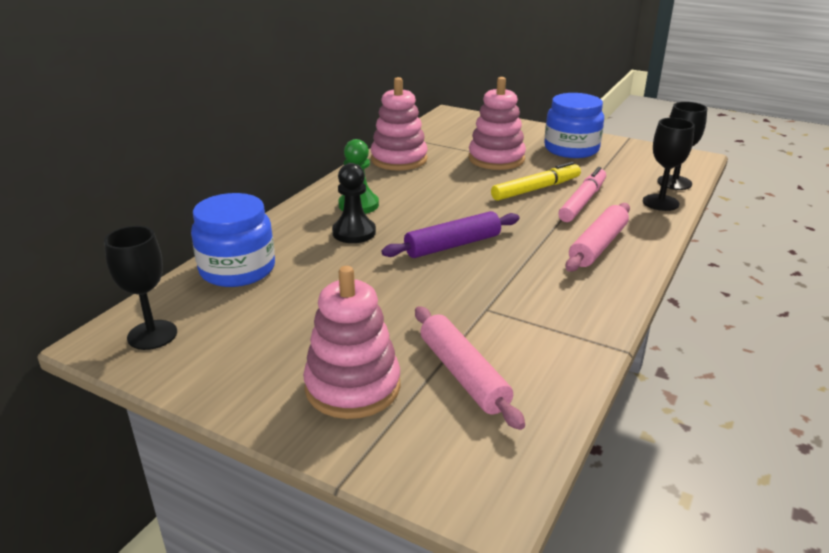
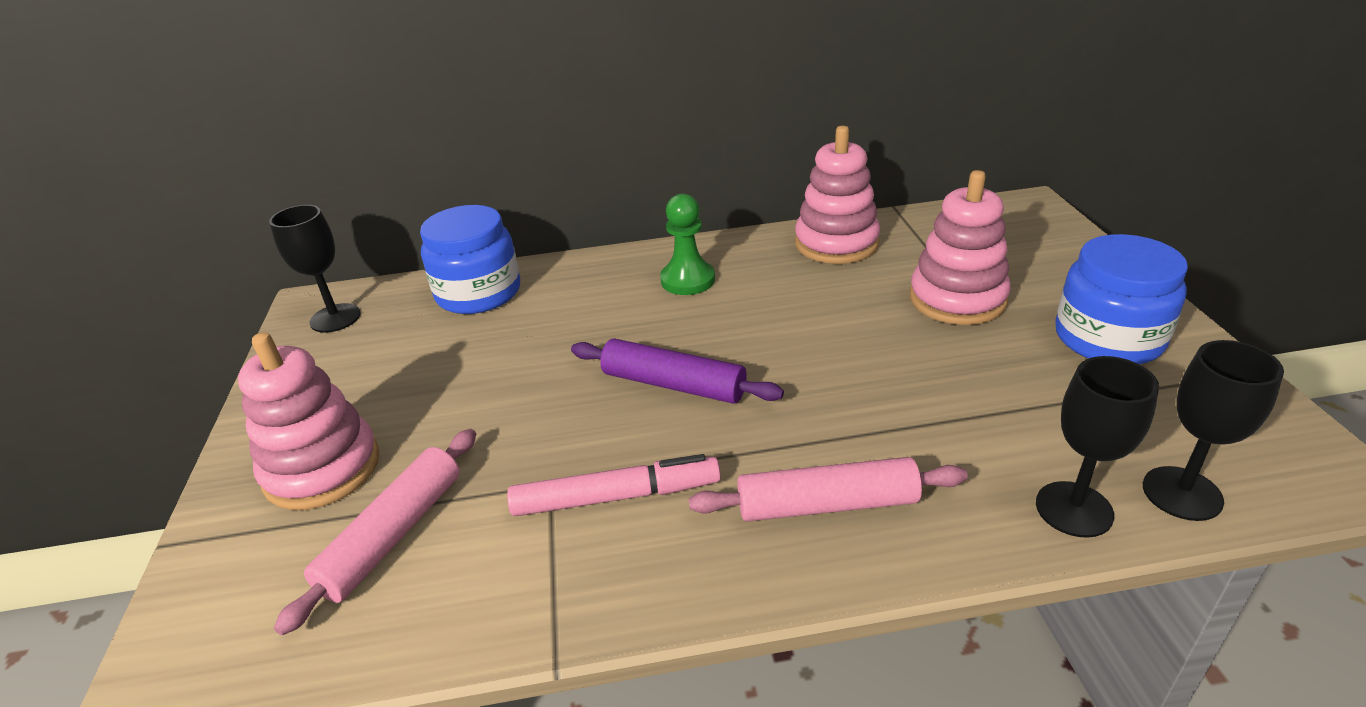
camera: 55 degrees right, 5 degrees up
black pawn [332,163,376,243] -> none
yellow marker [491,162,581,201] -> none
pink marker [558,167,606,222] -> pink marker moved to [507,454,721,516]

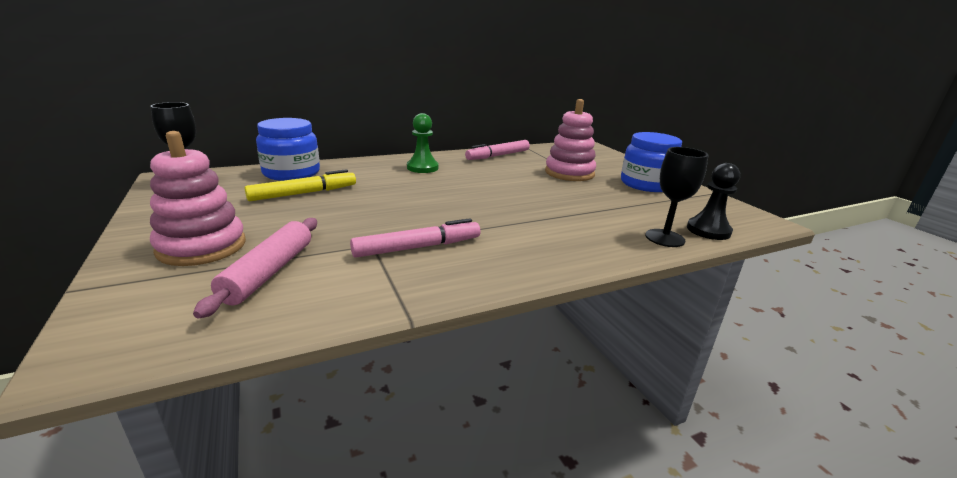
camera: 20 degrees left, 10 degrees down
purple rolling pin [571,338,784,404] -> none
pink rolling pin [689,457,968,521] -> none
pink stacking toy [795,126,880,264] -> pink marker [465,140,530,160]
black goblet [1143,340,1284,521] -> black pawn [687,163,740,240]
none -> yellow marker [245,169,356,201]

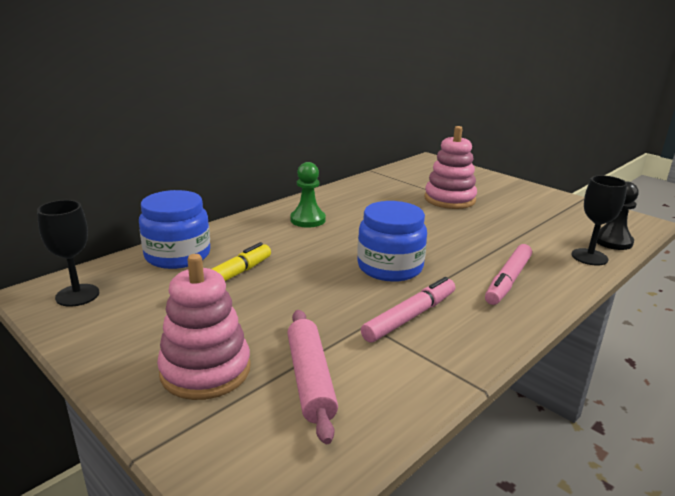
camera: 20 degrees left, 0 degrees up
pink marker [465,140,530,160] -> pink marker moved to [485,244,532,305]
blue jar [621,132,682,192] -> blue jar moved to [357,201,427,282]

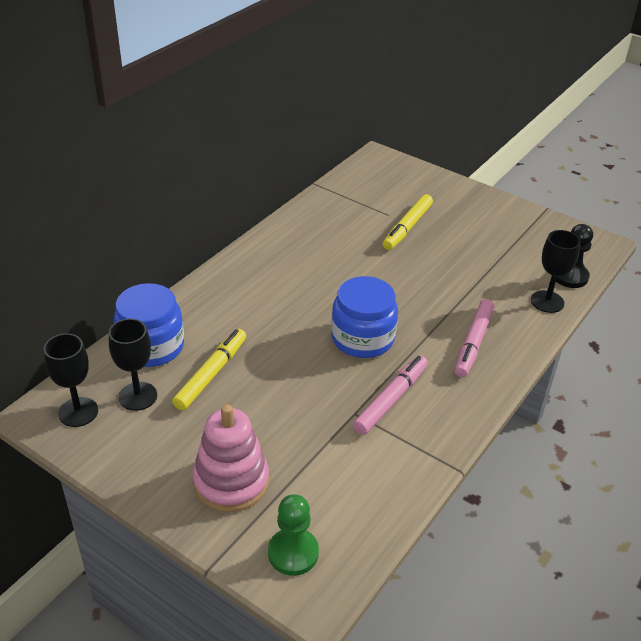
camera: 10 degrees left, 15 degrees up
pink rolling pin [287,310,338,444] -> none
green pawn [290,162,326,228] -> green pawn moved to [268,494,319,576]
pink stacking toy [424,126,477,209] -> yellow marker [383,194,433,250]
none -> black goblet [109,319,157,411]

